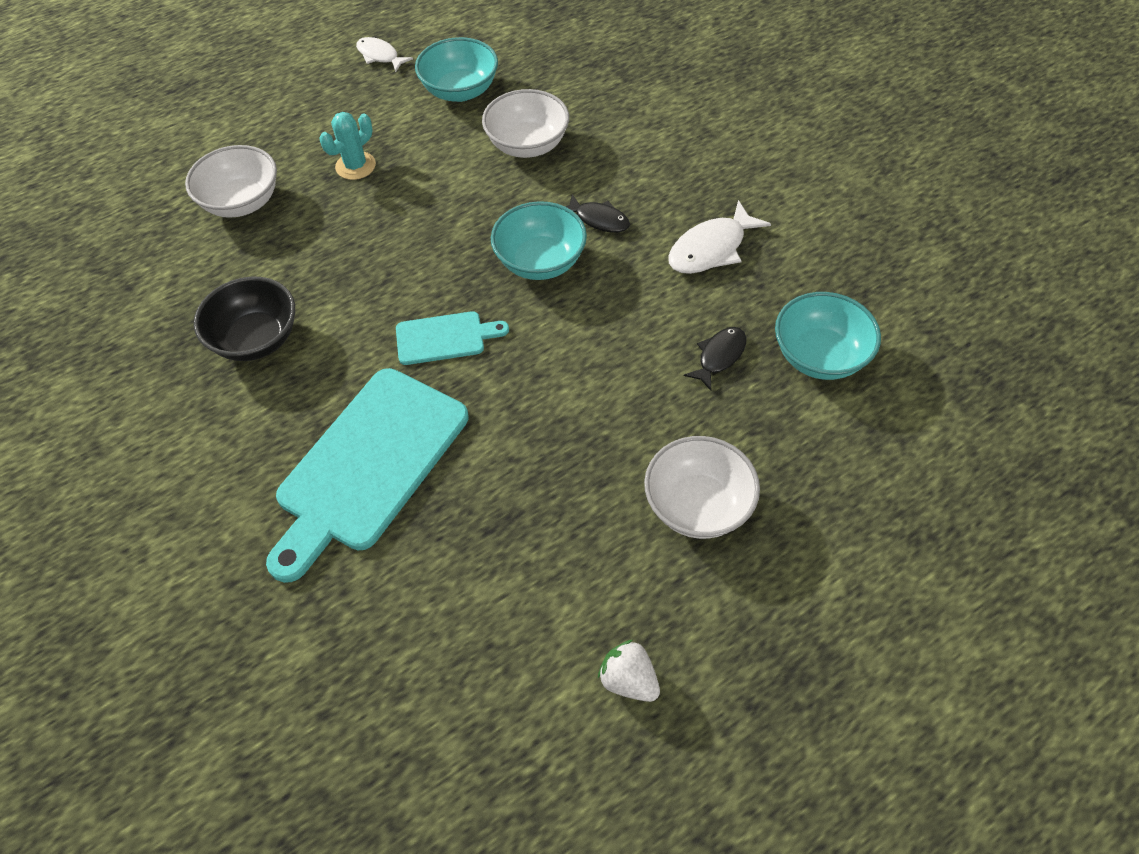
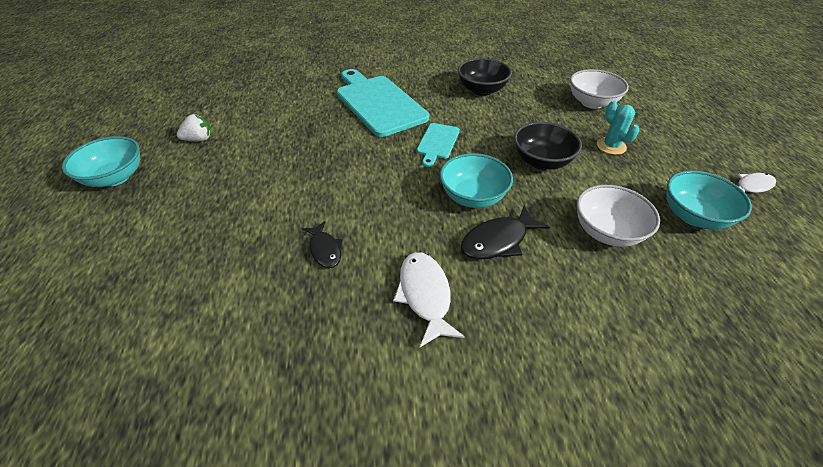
camera: 115 degrees right, 10 degrees down
black fish [566,194,630,233] -> black fish [461,206,550,260], size x1.54
white bowl [644,436,760,539] -> none
turquoise bowl [775,292,881,380] -> turquoise bowl moved to [62,136,140,187]
none -> black bowl [514,122,582,170]

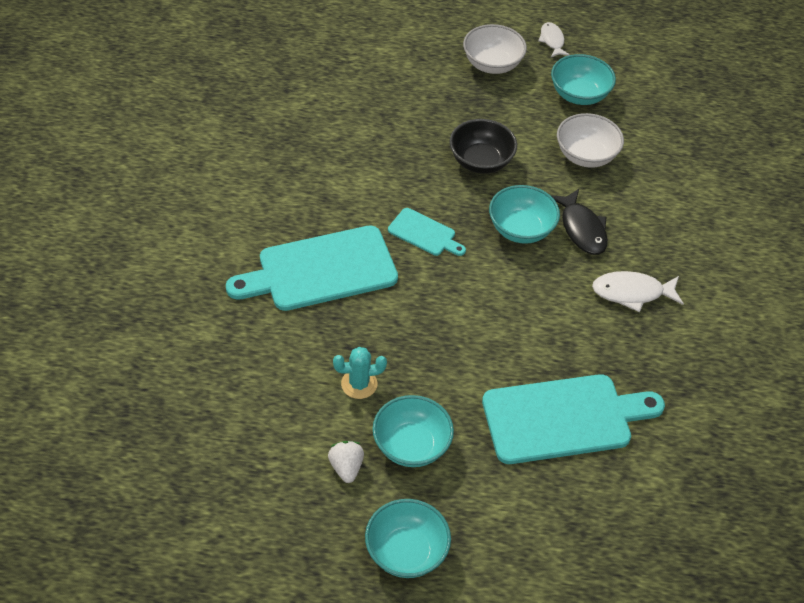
camera: 80 degrees left, 5 degrees up
black fish [302,221,343,268] -> none
black bowl [458,58,512,96] -> none
white bowl [570,69,629,109] -> white bowl moved to [463,24,527,74]
turquoise cactus [597,101,639,155] -> turquoise cactus moved to [333,347,387,399]
none -> turquoise bowl [373,395,454,467]
none -> turquoise cutting board [482,374,665,464]

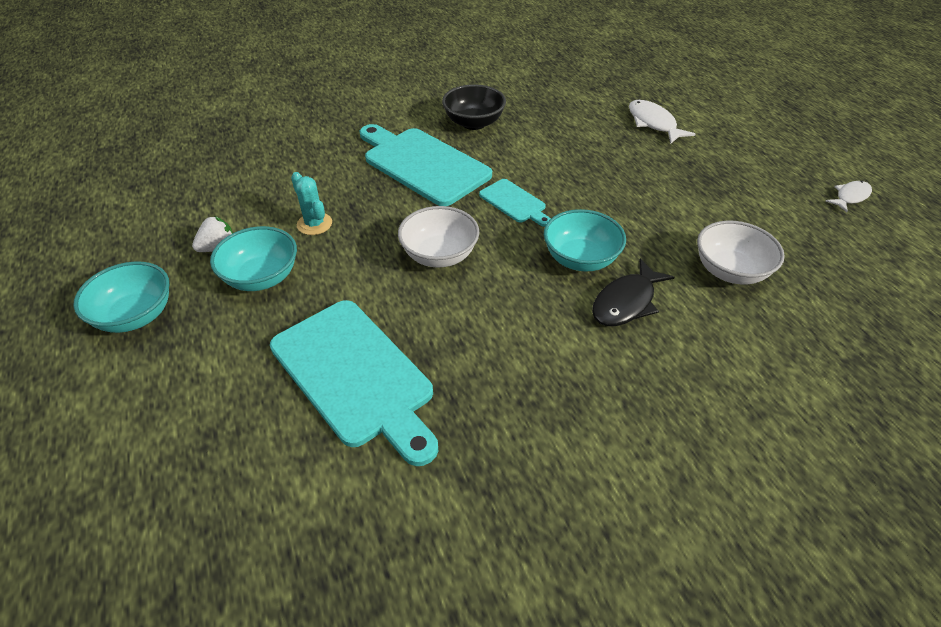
camera: 65 degrees right, 5 degrees down
turquoise cutting board [388,208,466,256] -> turquoise cutting board turned 45 degrees counterclockwise [479,179,551,227]
black bowl [449,119,517,174] -> black bowl moved to [442,84,506,130]
white bowl [463,24,527,74] -> white bowl moved to [398,206,479,268]
turquoise bowl [551,54,616,105] -> none
white fish [592,271,684,312] -> white fish moved to [629,100,696,144]

